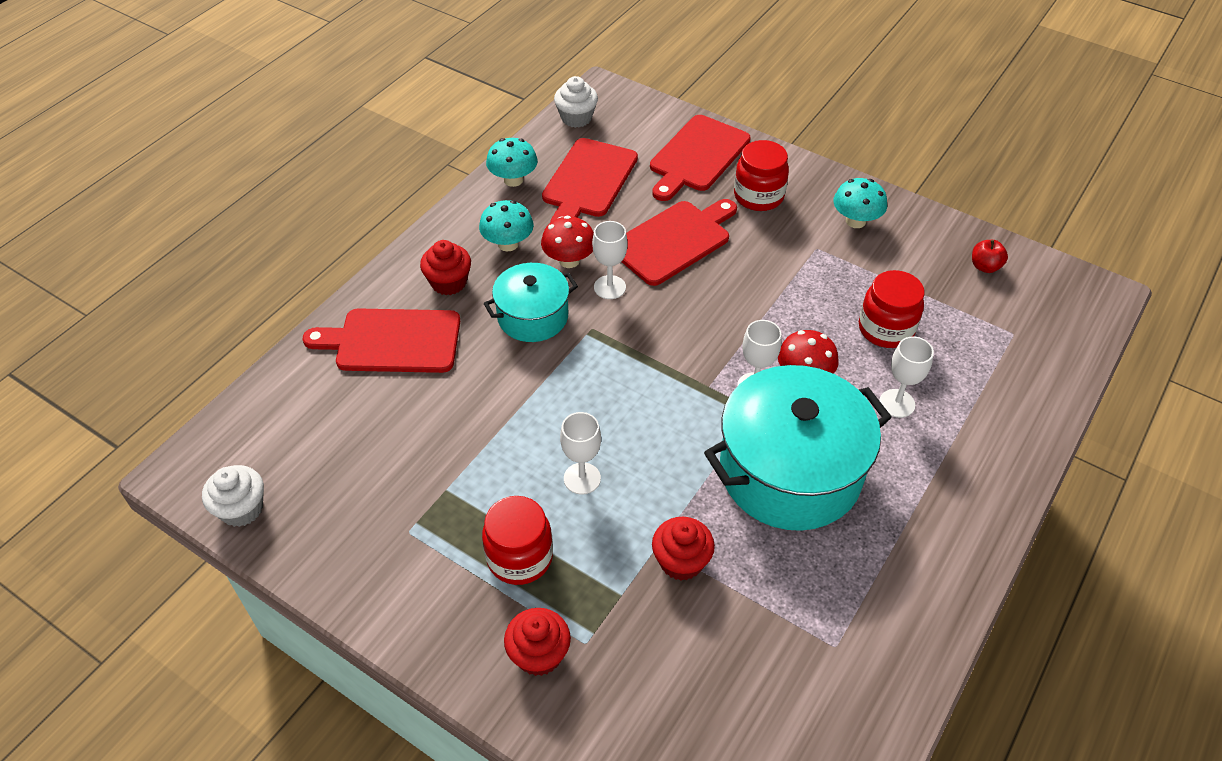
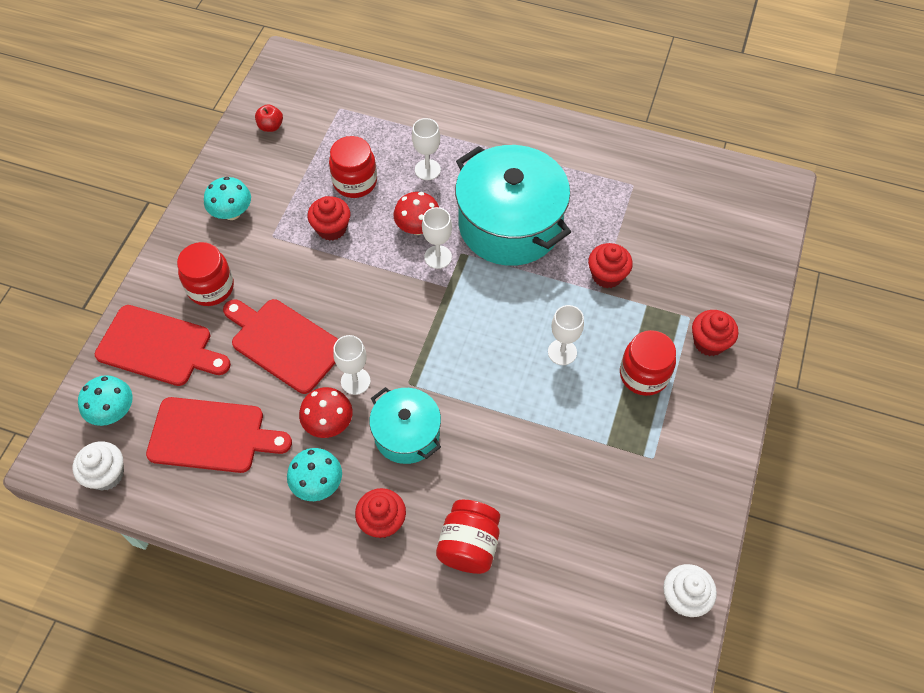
camera: 105 degrees left, 10 degrees up
red cutting board [303,308,460,373] -> red jar [436,500,500,574]
turquoise mushroom [486,138,538,187] -> turquoise mushroom moved to [78,375,133,426]
none -> red cupcake [307,196,350,241]

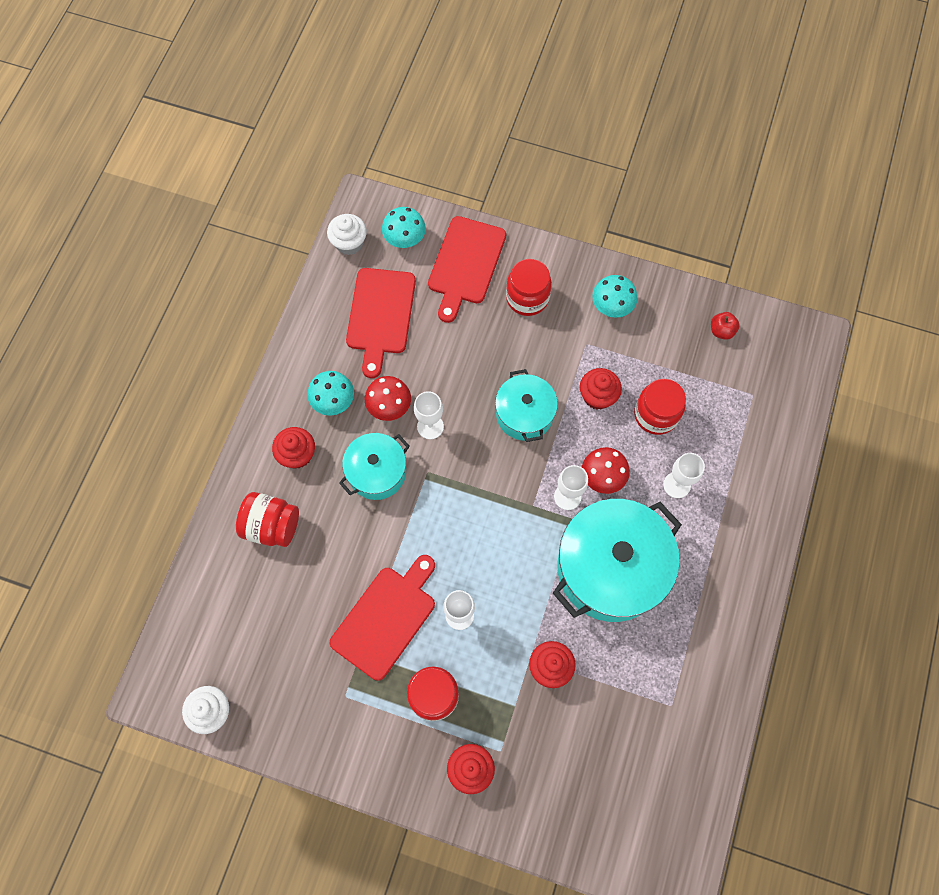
camera: 90 degrees right, 10 degrees up
red cutting board [223,299,338,394] -> red cutting board moved to [330,555,435,681]
none -> turquoise pot [495,369,558,442]

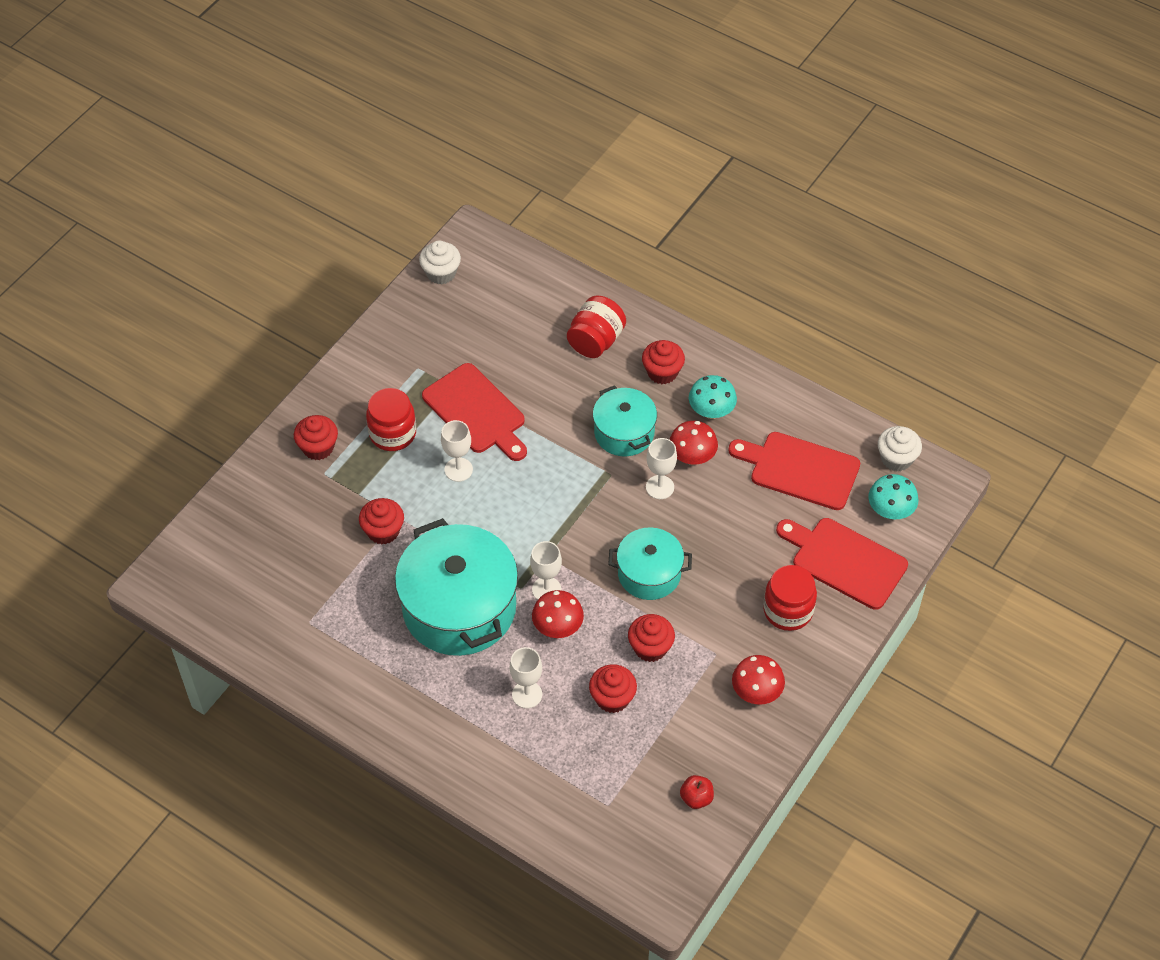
camera: 105 degrees right, 15 degrees down
turquoise mushroom [592,275,637,318] -> red mushroom [732,655,785,705]
red jar [634,379,686,435] -> red cupcake [589,664,637,713]

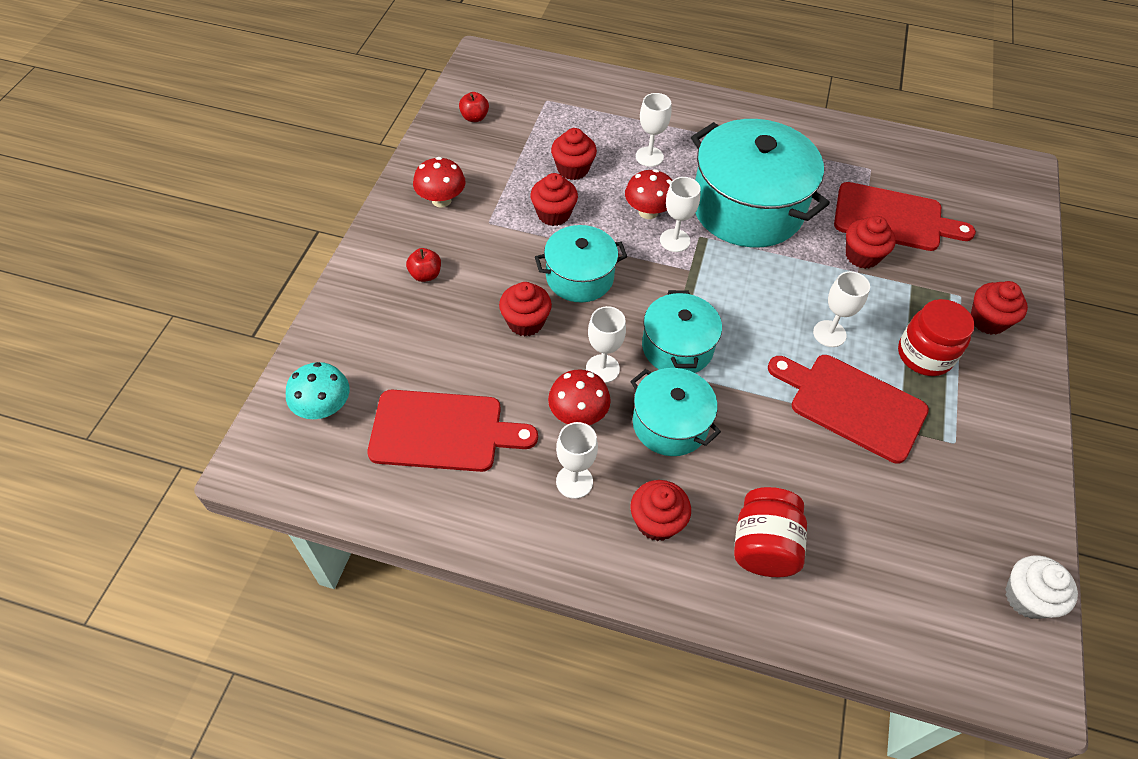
camera: 160 degrees right, 0 degrees up
turquoise mushroom [689,375,737,419] -> white goblet [556,422,598,499]
red jar [763,565,817,631] -> red apple [406,248,441,282]
red cutting board [776,518,908,610] -> red cutting board moved to [834,182,976,251]
white cupcake [878,426,922,471] -> none
none -> red cupcake [499,282,552,336]
none -> turquoise pot [642,290,722,373]

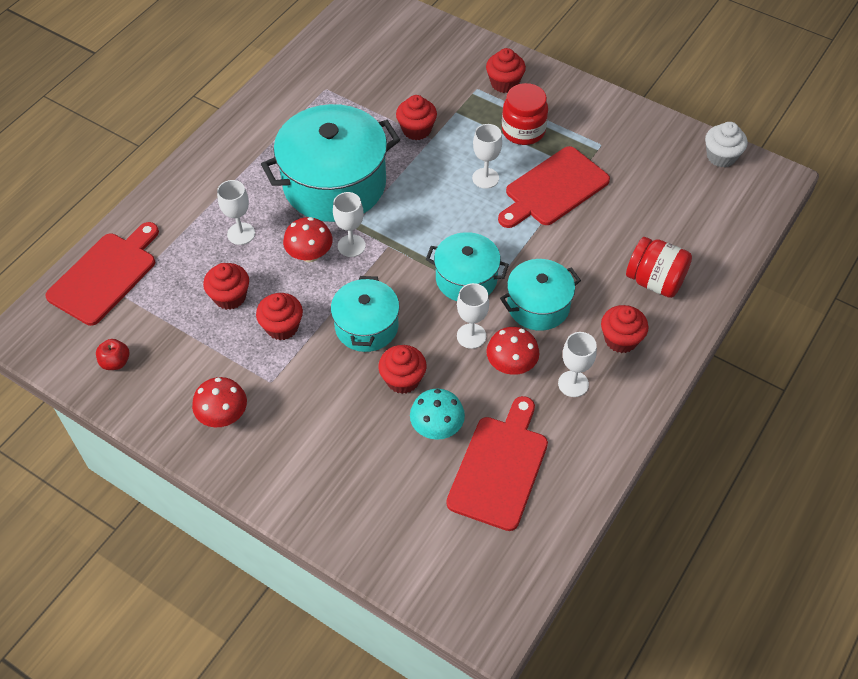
camera: 70 degrees left, 0 degrees up
turquoise mushroom [286,362,350,419] -> turquoise mushroom moved to [410,389,465,440]
red apple [406,248,441,282] -> none
red cutting board [834,182,976,251] -> red cutting board moved to [45,222,159,326]

